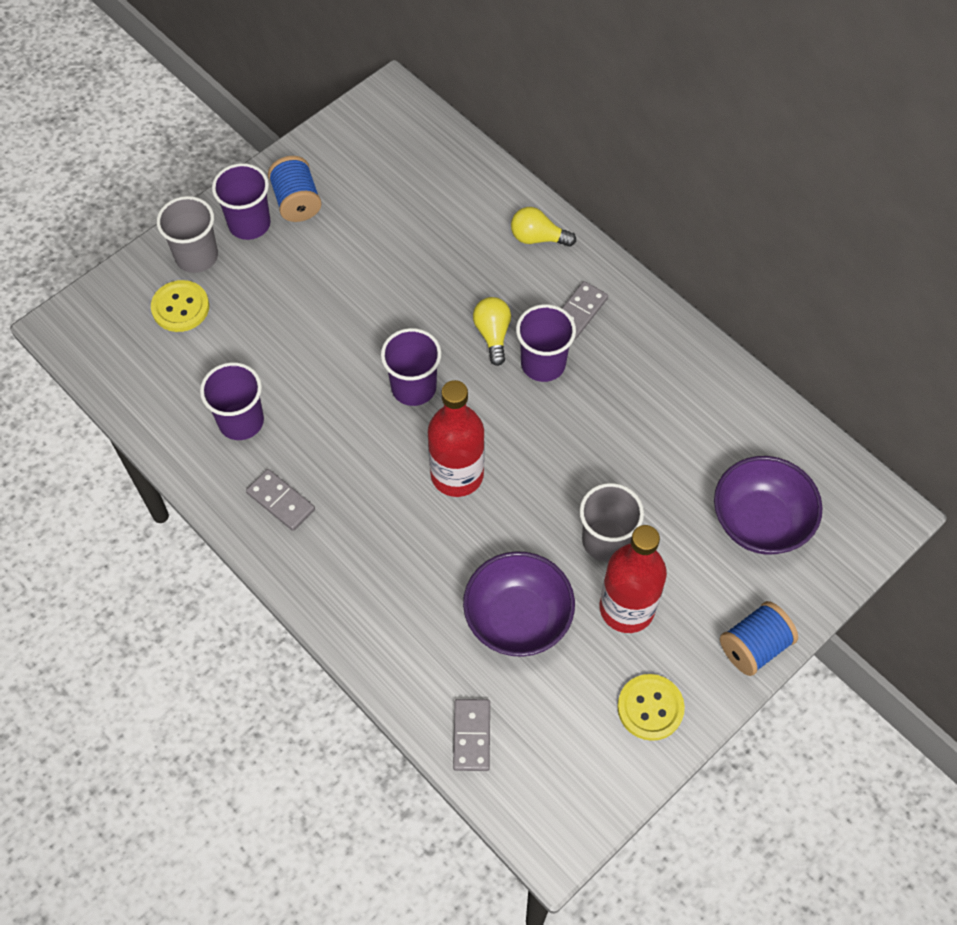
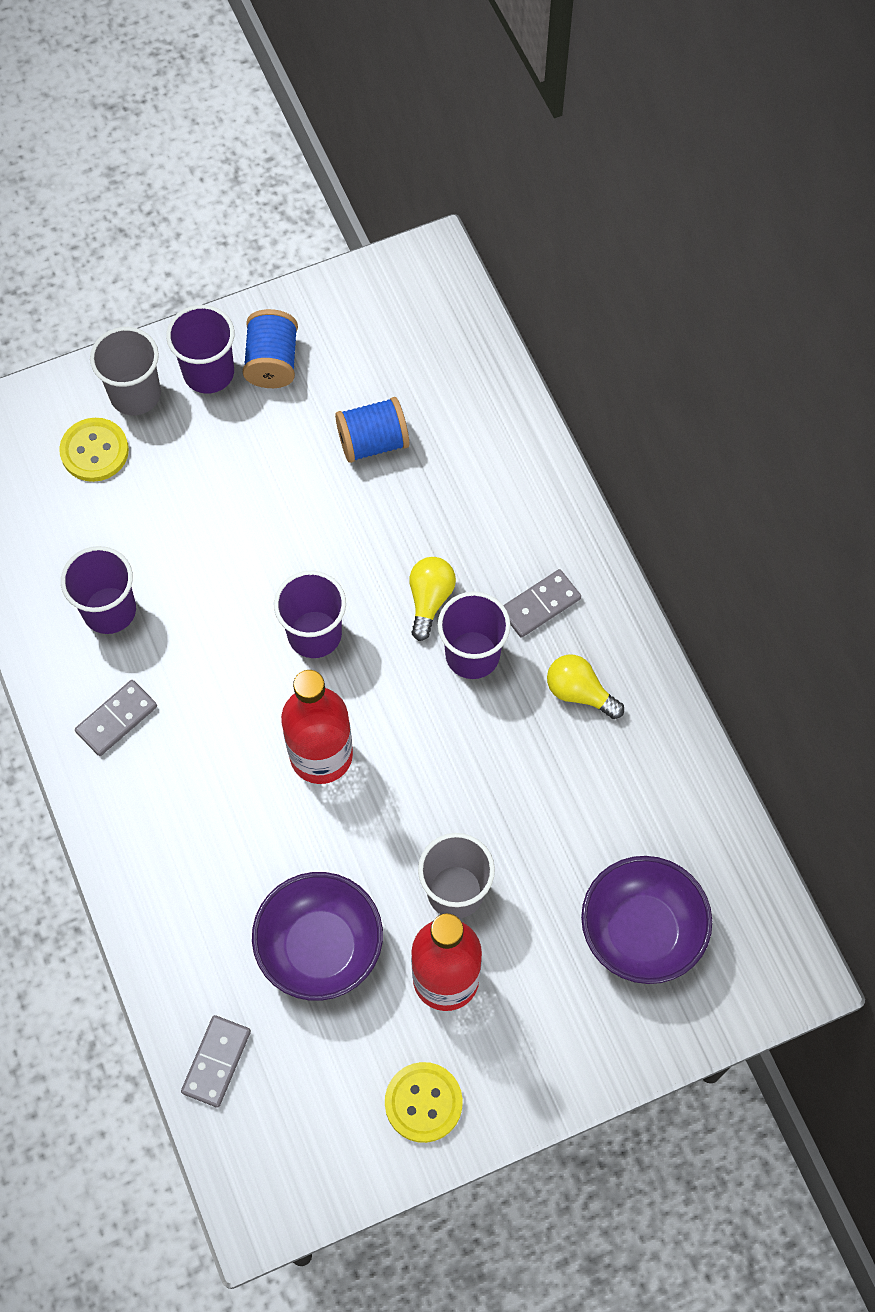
camera: 20 degrees right, 5 degrees up
grey domino [246,469,315,531] -> grey domino turned 75 degrees clockwise [75,680,157,756]
yellow light bulb [511,207,576,247] -> yellow light bulb moved to [547,655,624,719]
blue spool [720,601,798,676] -> blue spool moved to [335,397,409,463]

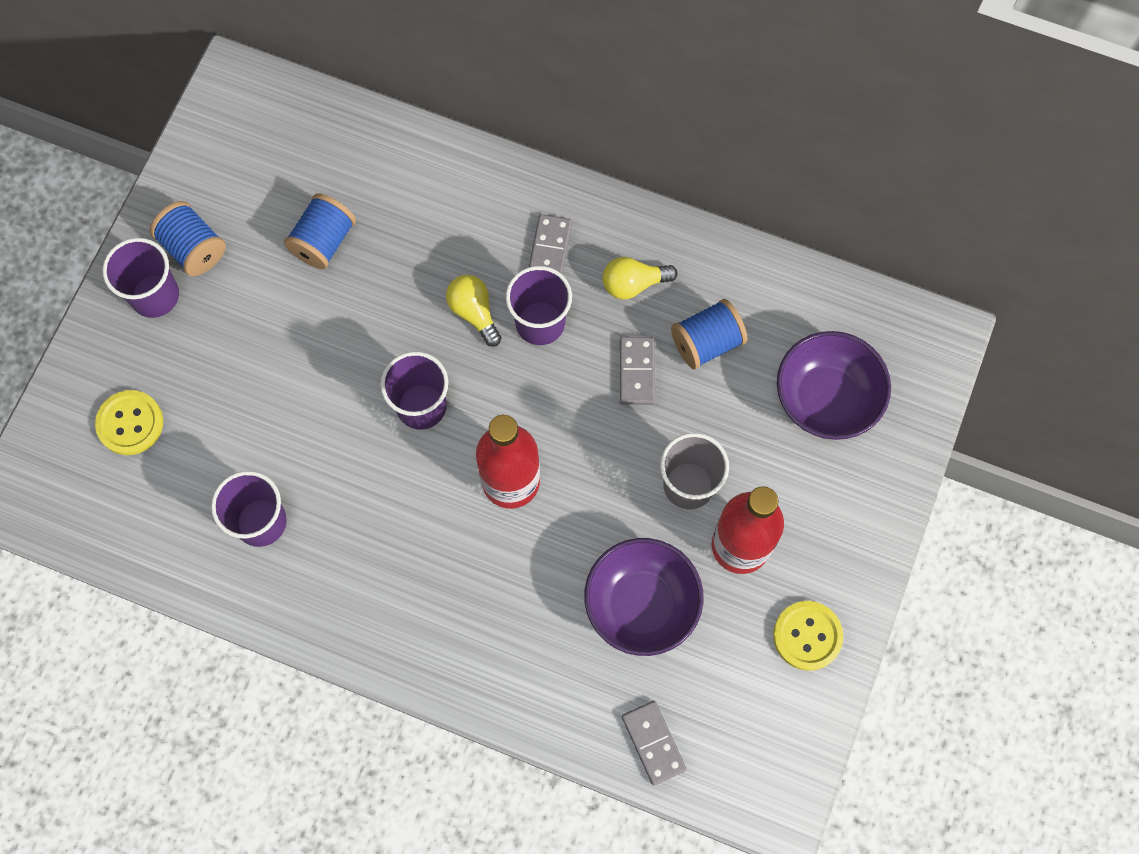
camera: 45 degrees left, 5 degrees up
grey domino [75,680,157,756] -> grey domino moved to [620,337,655,405]
grey cup [90,327,161,415] -> none
none -> blue spool [671,299,748,369]

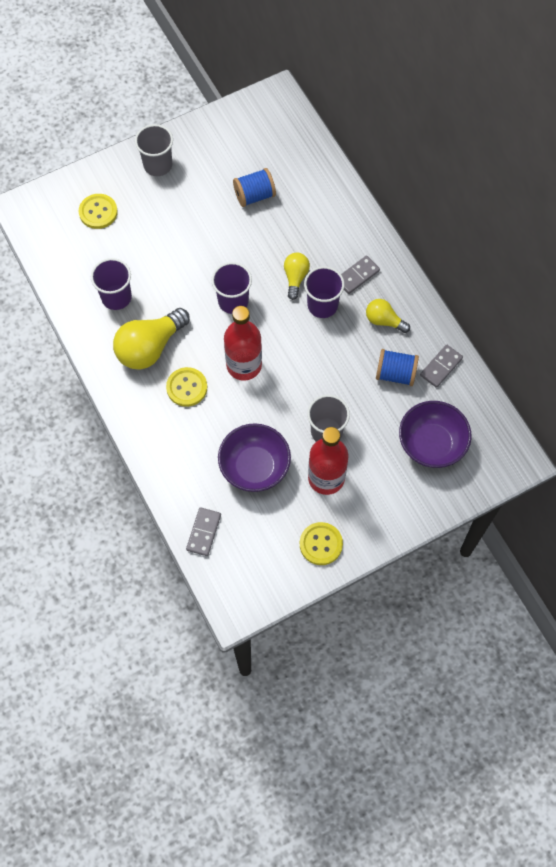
camera: 40 degrees right, 5 degrees down
purple cup [103,238,179,318] -> grey cup [135,124,173,176]
blue spool [150,201,226,276] -> none
grey domino [620,337,655,405] -> grey domino moved to [420,345,463,388]
none -> yellow light bulb [113,308,190,370]
none -> yellow button [166,367,207,407]

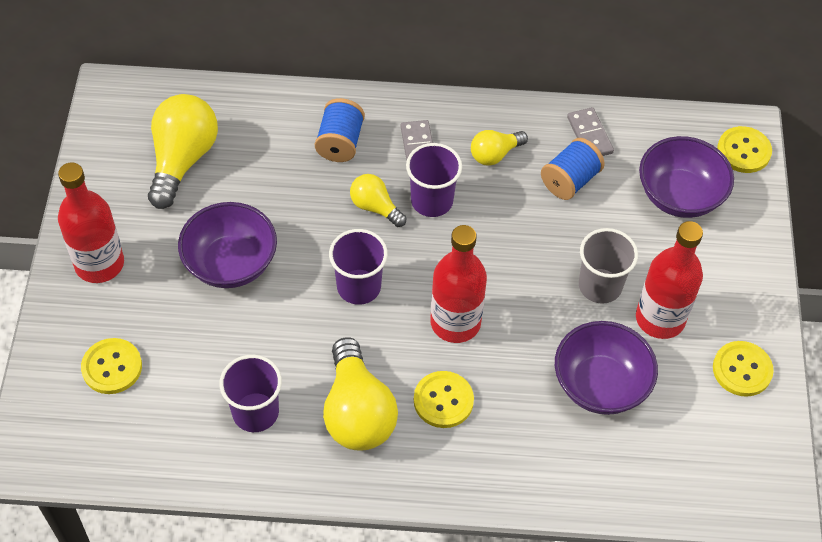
camera: 60 degrees left, 10 degrees down
grey cup [135,124,173,176] -> red bottle [58,162,124,283]
grey domino [186,507,221,556] -> none
blue spool [233,168,276,207] -> blue spool moved to [315,98,365,162]
none -> yellow light bulb [148,94,218,209]
none -> purple bowl [178,202,277,288]
none -> yellow button [717,126,772,173]

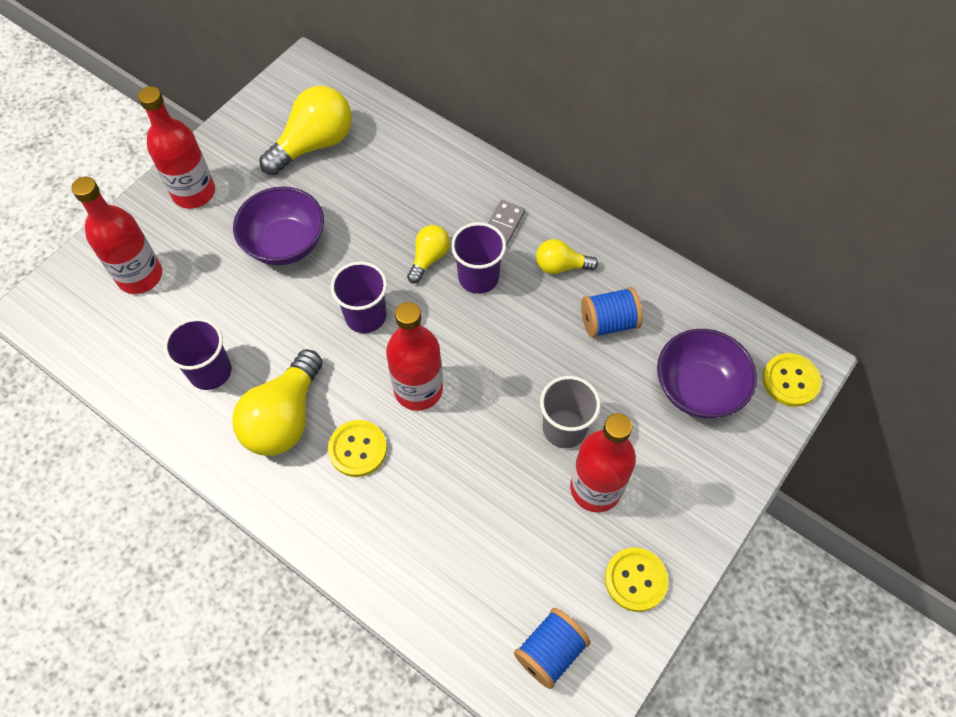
camera: 35 degrees right, 5 degrees up
yellow button [81,338,142,394] -> red bottle [71,177,162,294]
blue spool [315,98,365,162] -> blue spool moved to [514,608,591,689]
yellow light bulb [350,174,406,227] -> yellow light bulb turned 45 degrees clockwise [407,225,450,284]
purple bowl [555,321,658,415] -> none
grey domino [567,107,614,156] -> none

